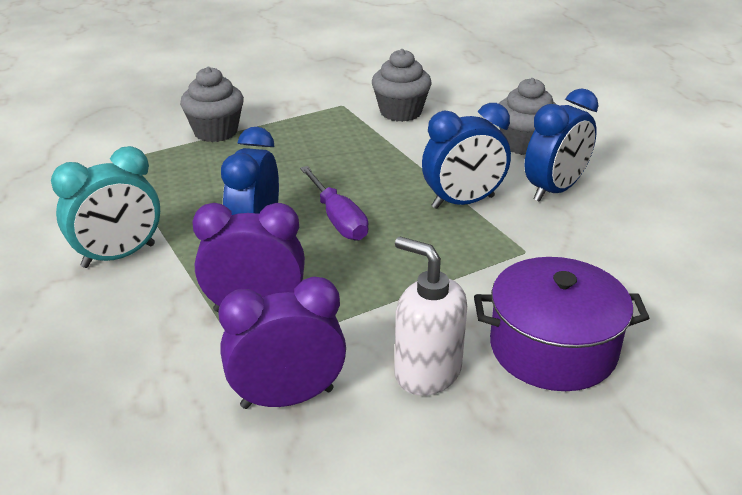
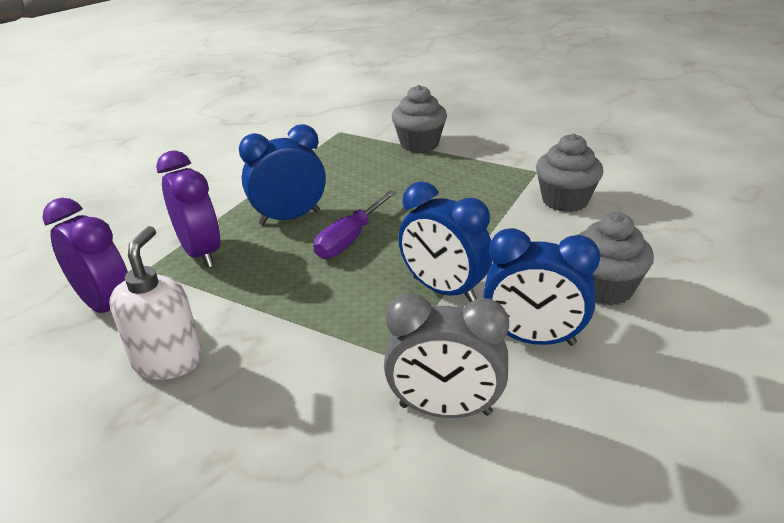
camera: 60 degrees right, 0 degrees up
turquoise clock [51,146,160,268] -> none
purple pot [474,257,649,391] -> none
none -> grey clock [384,293,509,418]

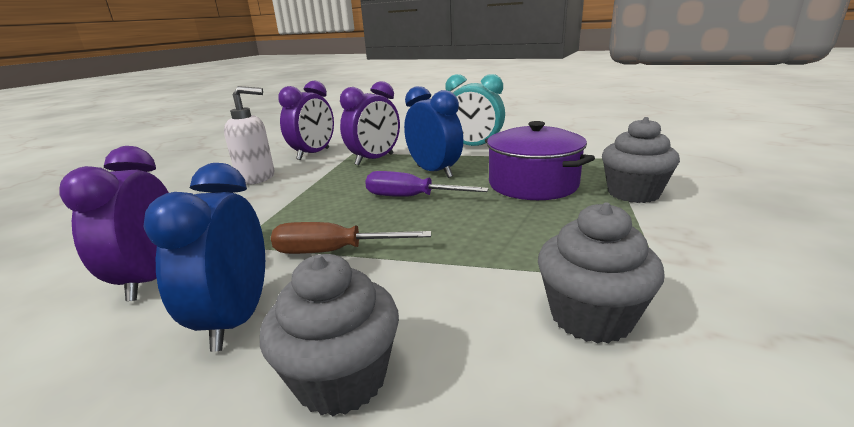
camera: 75 degrees right, 10 degrees down
grey clock [384,293,509,418] -> purple clock [59,146,169,301]
blue clock [398,181,492,302] -> brown screwdriver [271,222,431,254]
none -> turquoise clock [445,74,505,146]
none -> purple pot [485,121,595,200]

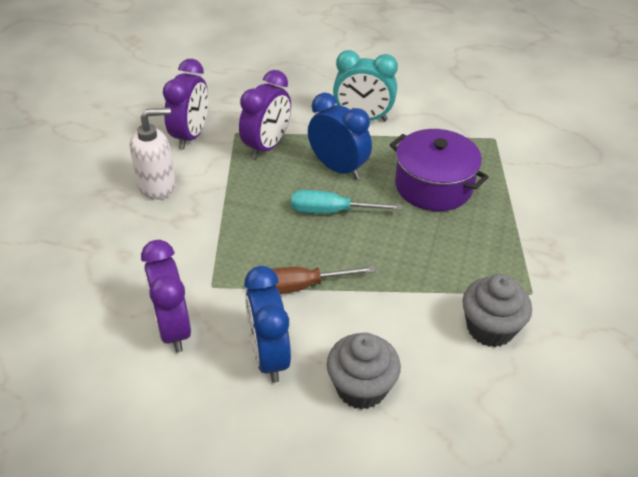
camera: 15 degrees left, 20 degrees up
purple screwdriver [365,171,489,197] -> turquoise screwdriver [291,190,402,214]
grey cupcake [602,117,680,203] -> none

